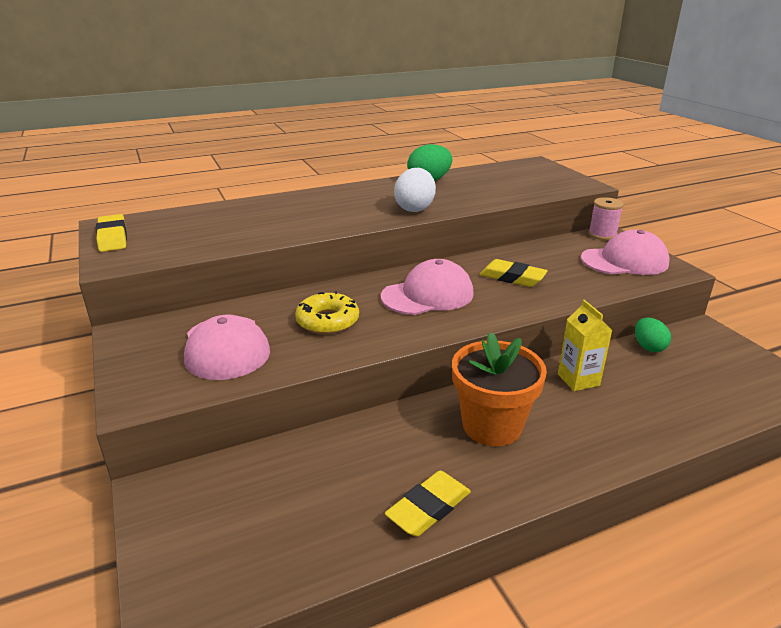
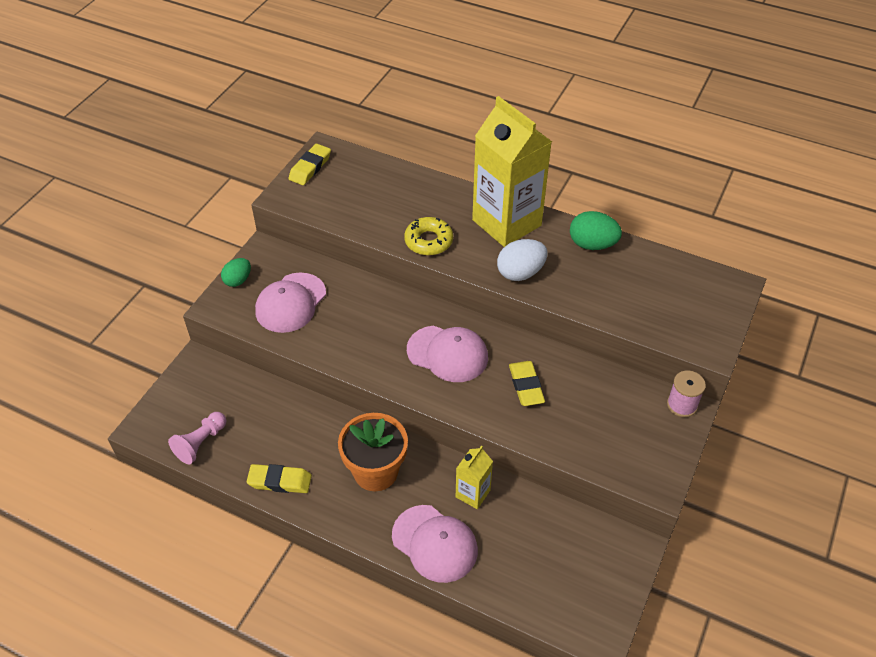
camera: 50 degrees right, 20 degrees up
yellow donut [295,291,359,334] -> yellow donut moved to [404,217,453,255]
pink cap [581,230,670,275] -> pink cap moved to [392,505,478,583]
green egg [635,318,671,352] -> green egg moved to [221,258,251,287]
none -> pink pawn [168,412,227,464]
none -> yellow carton [472,96,552,247]

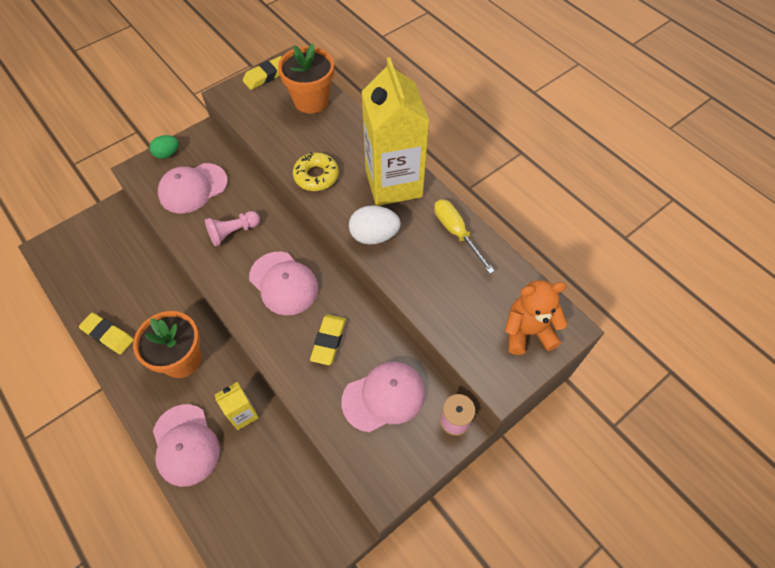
camera: 25 degrees right, 10 degrees up
pink pawn [168,412,227,464] -> pink pawn moved to [205,211,260,247]
green egg [570,211,622,250] -> yellow screwdriver [434,199,494,274]
none -> orange flower pot [278,43,334,114]
none -> pink cap [341,362,425,433]
none -> orange teddy bear [505,280,568,355]

